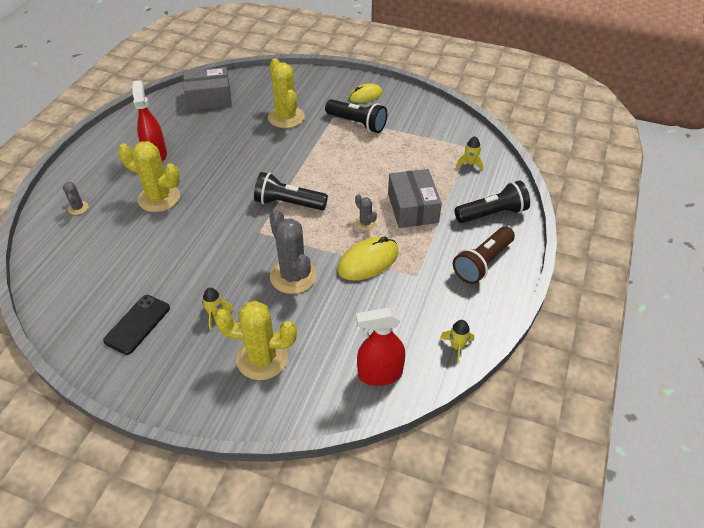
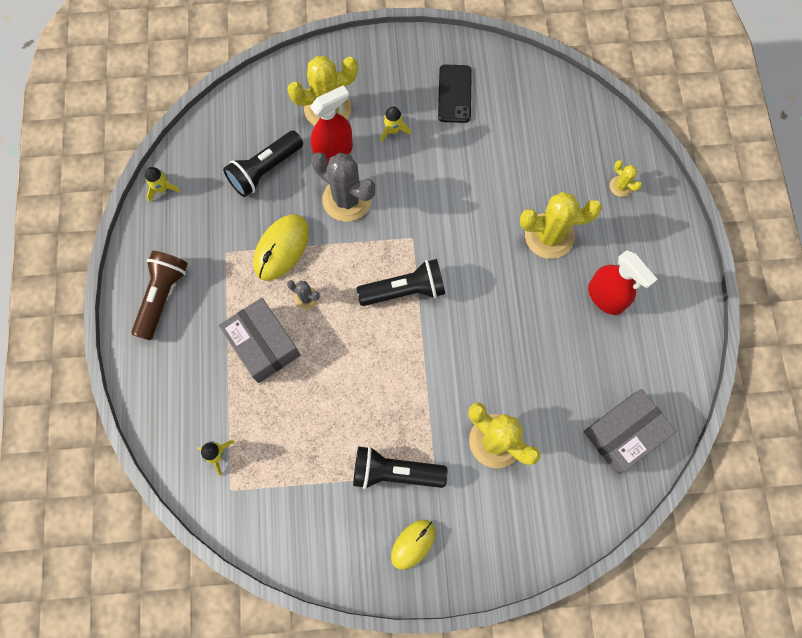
camera: 155 degrees right, 25 degrees up
grey cactus [63,182,89,215] -> yellow cactus [610,160,642,197]
red spray bottle [356,307,405,386] -> red spray bottle moved to [310,85,353,164]
black flashlight [454,181,530,223] -> black flashlight moved to [223,130,303,197]

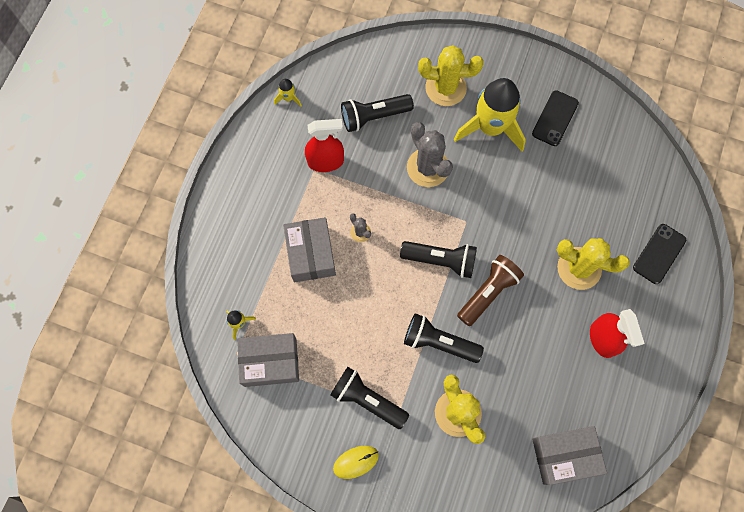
camera: 25 degrees right, 0 degrees up
brown flashlight [131,251,188,340] -> brown flashlight moved to [457,255,524,326]
yellow mouse [253,214,309,281] -> none
red spray bottle [310,85,353,164] -> red spray bottle moved to [305,119,344,172]
yellow rocket [380,106,411,143] -> yellow rocket [454,78,526,151], size x2.48
yellow cactus [610,160,642,197] -> black phone [633,224,686,284]
none -> grey box [237,333,299,387]
none -> black flashlight [404,313,484,363]

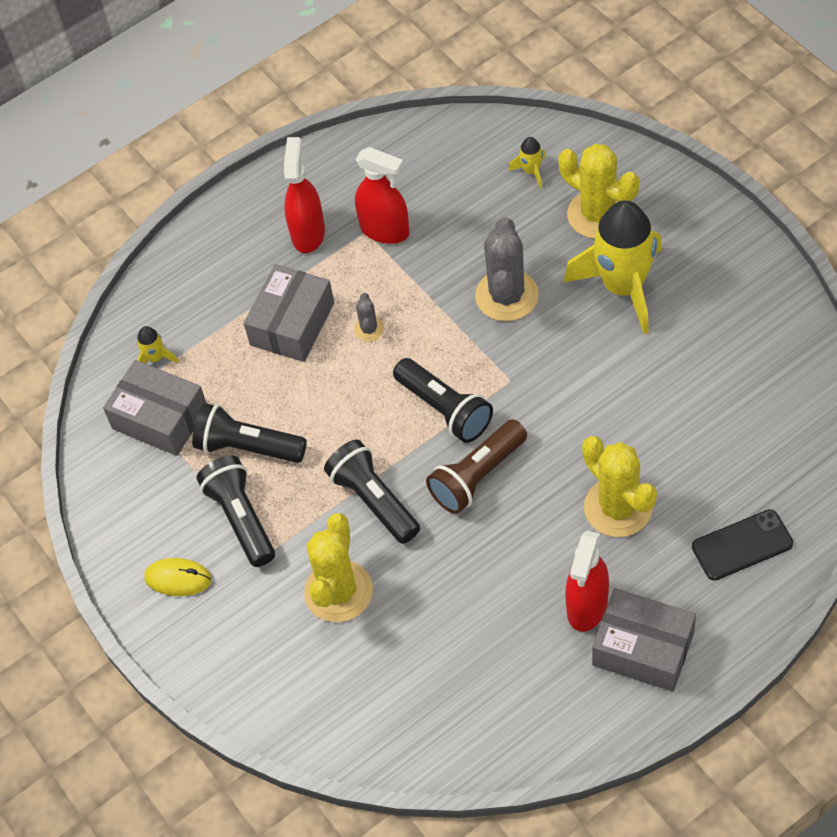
camera: 40 degrees right, 15 degrees down
yellow rocket [274,79,302,107] -> yellow rocket moved to [509,137,546,188]
black flashlight [341,94,414,132] -> black flashlight moved to [192,403,307,463]
brown flashlight [457,255,524,326] -> brown flashlight turned 150 degrees clockwise [426,419,527,514]
black phone [532,90,579,146] -> none
grey box [532,426,607,485] -> grey box moved to [592,588,696,692]
none -> red spray bottle [284,137,325,253]

